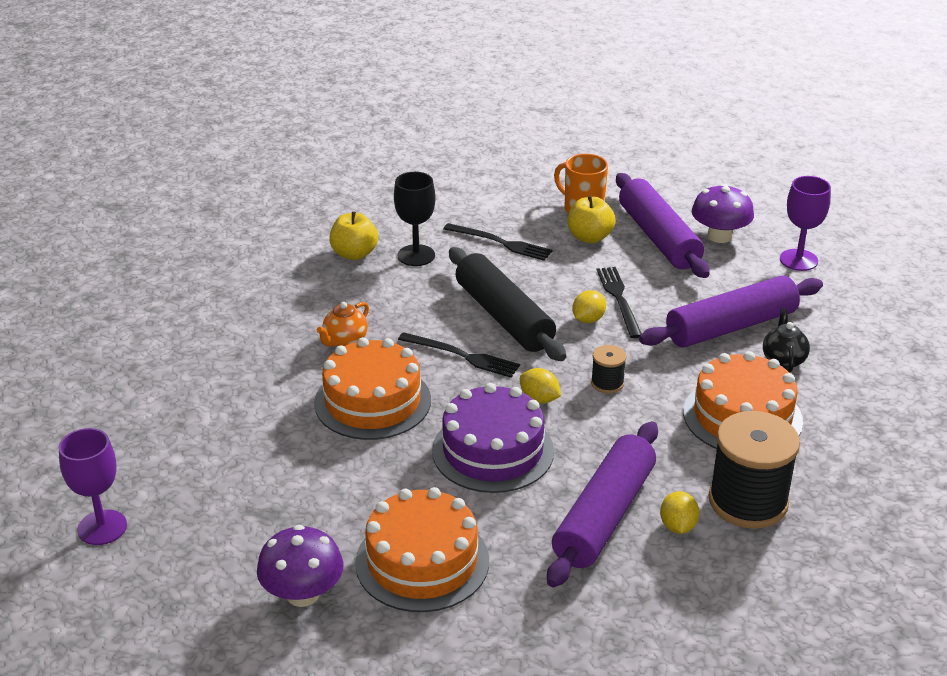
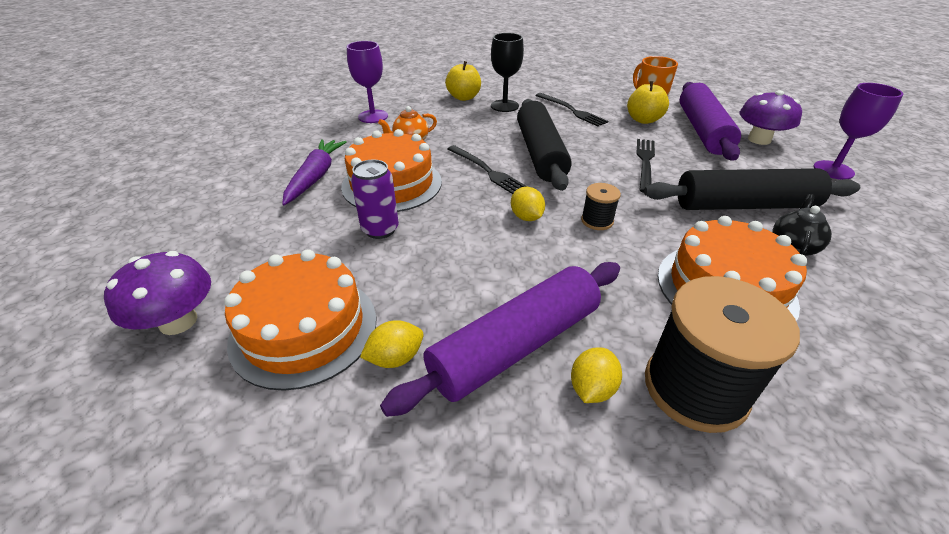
camera: 25 degrees right, 5 degrees up
purple goblet [59,428,127,545] -> purple goblet moved to [347,41,388,123]
purple cake [432,383,554,493] -> none
yellow lemon [572,290,606,323] -> yellow lemon moved to [360,320,423,368]
purple rolling pin [639,275,823,347] -> black rolling pin [644,168,860,210]
none -> purple carrot [282,139,347,205]
none -> purple can [351,160,399,239]

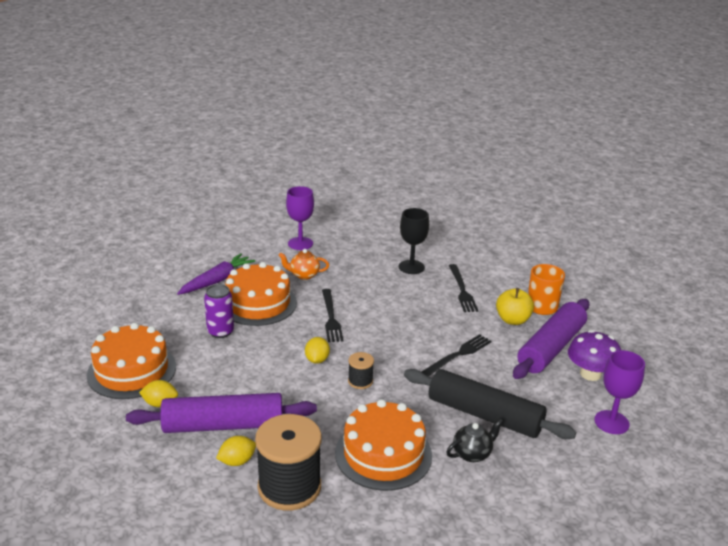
camera: 30 degrees right, 10 degrees down
purple mushroom [104,251,211,335] -> none
yellow apple [445,61,481,101] -> none
black rolling pin [517,99,572,191] -> none

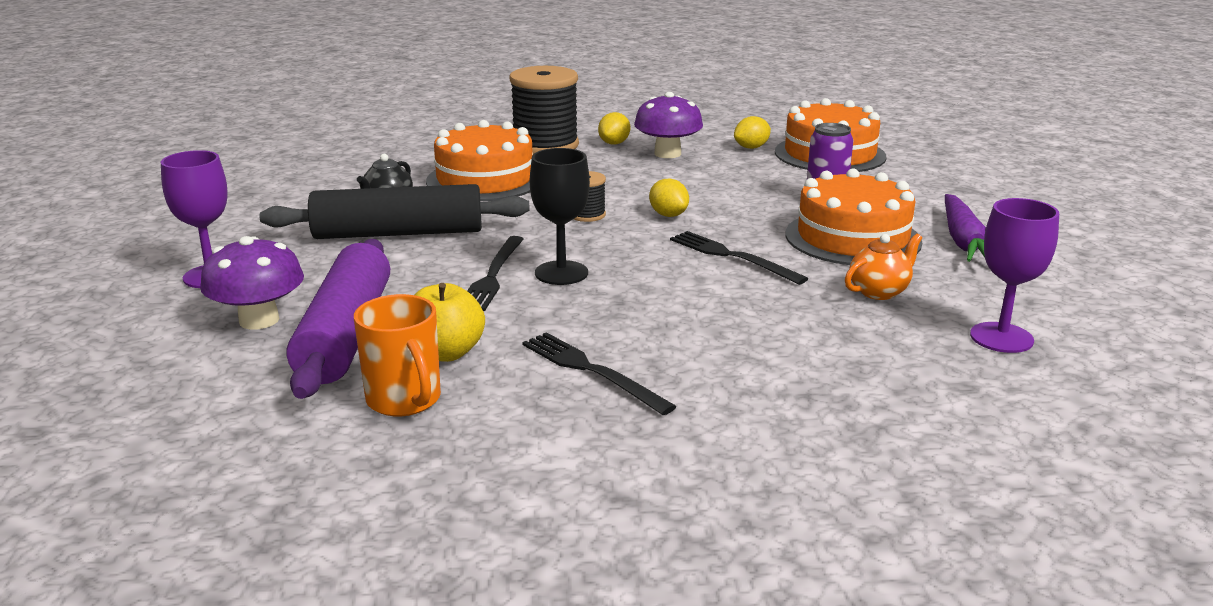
camera: 145 degrees right, 5 degrees down
purple rolling pin [126,393,317,433] -> purple mushroom [634,92,703,158]
black goblet [399,208,429,274] -> black goblet moved to [530,148,590,285]

